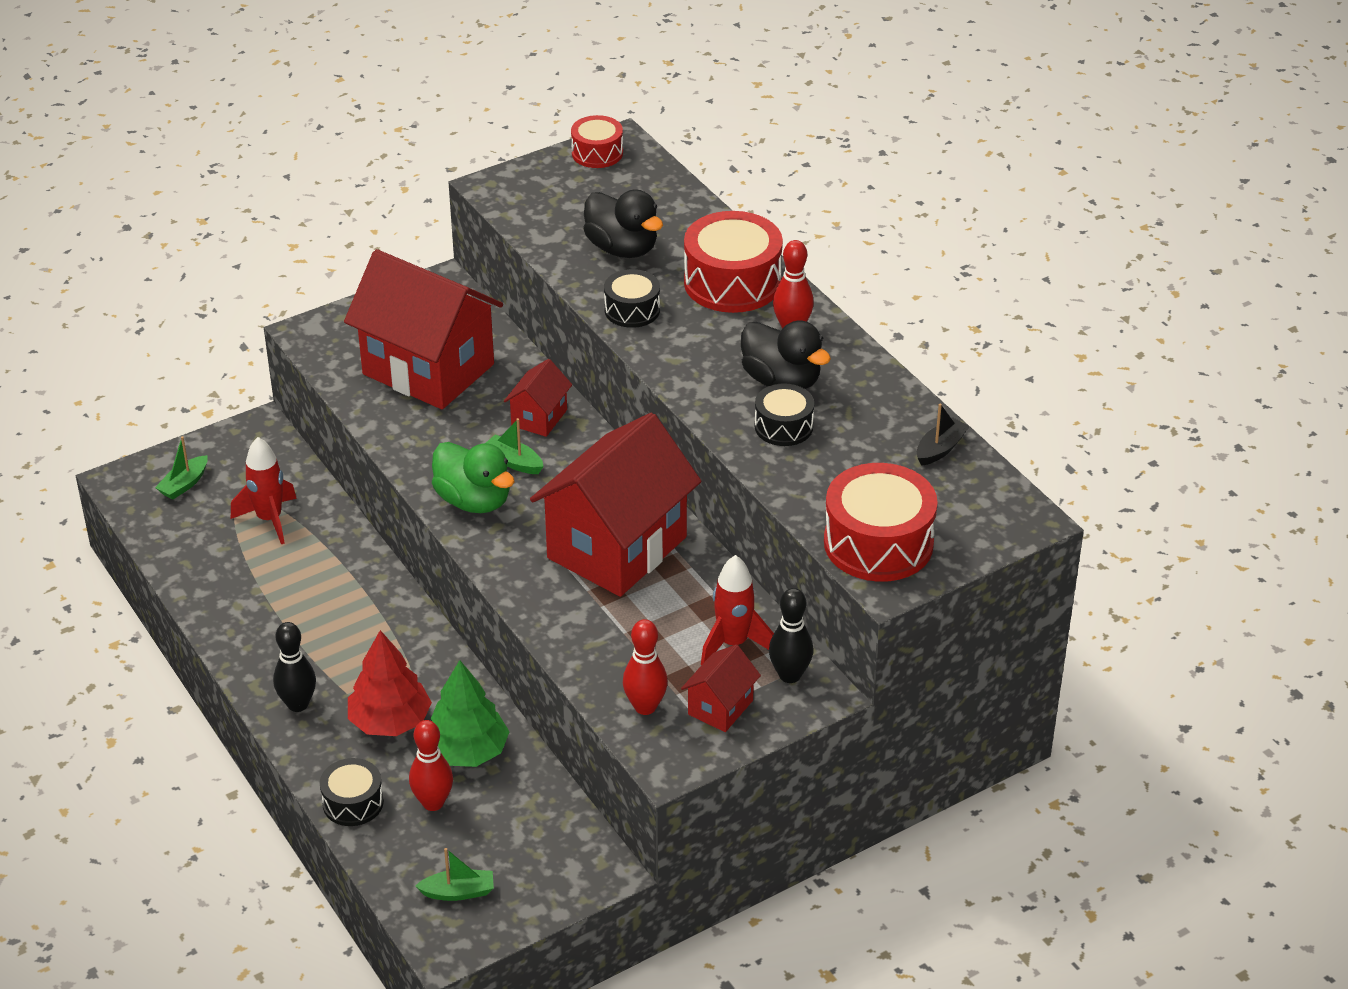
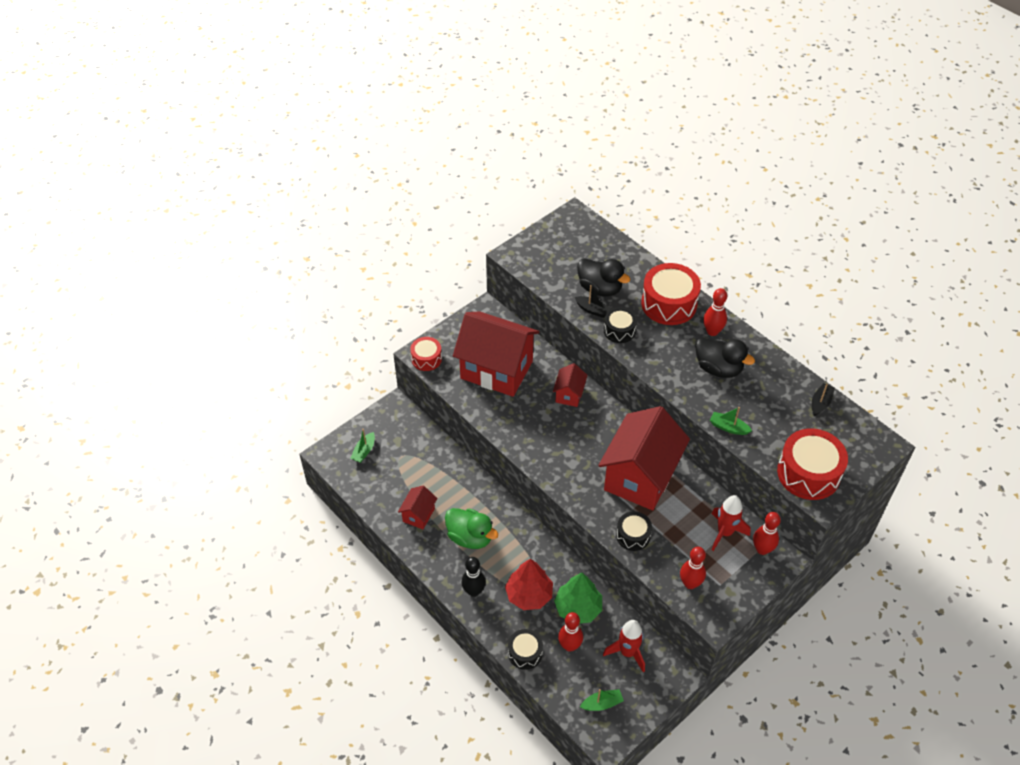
camera: 10 degrees left, 10 degrees up
red rocket [231,437,297,544] -> red rocket moved to [603,620,645,672]
green duck [432,442,515,513] -> green duck moved to [445,508,498,549]
green boat [486,418,544,474] -> green boat moved to [710,407,752,435]
red drum [571,115,623,168] -> red drum moved to [410,337,442,371]
red house [681,645,761,732] -> red house moved to [398,486,437,529]
black drum [755,383,814,446] -> black drum moved to [616,511,652,551]
black bowling pin [769,588,813,683] -> red bowling pin [753,512,781,555]
none -> black boat [575,285,612,318]

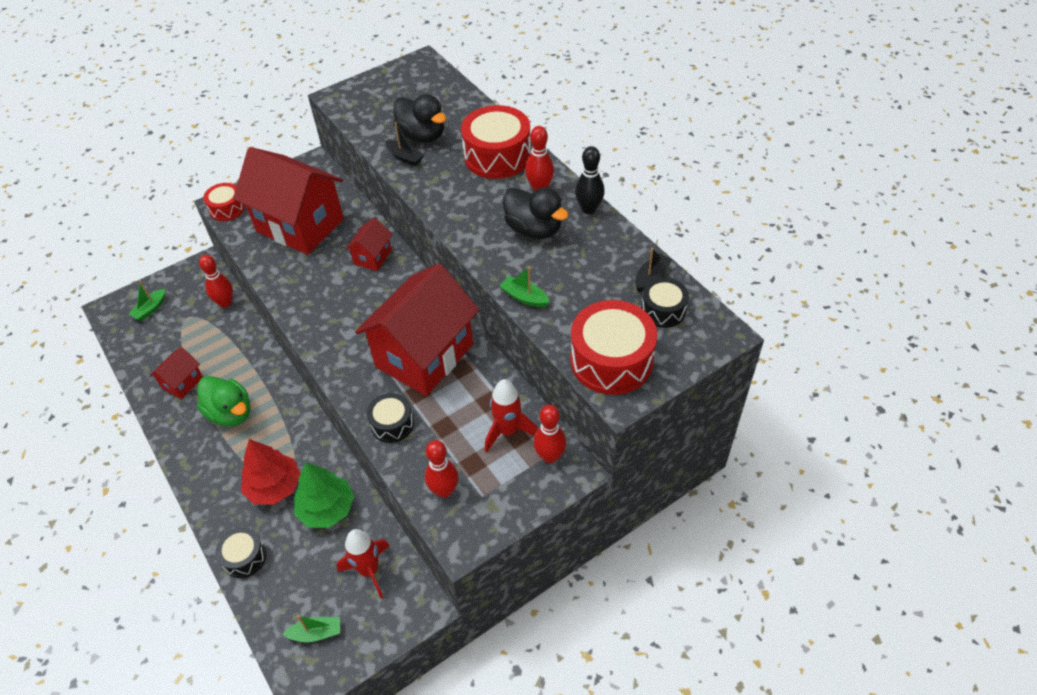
camera: 10 degrees right, 0 degrees up
black bowling pin [461,557,486,597] -> black bowling pin moved to [575,146,605,214]
red bowling pin [558,612,583,652] -> red bowling pin moved to [199,255,233,308]
black drum [604,307,637,343] -> black drum moved to [641,278,689,328]

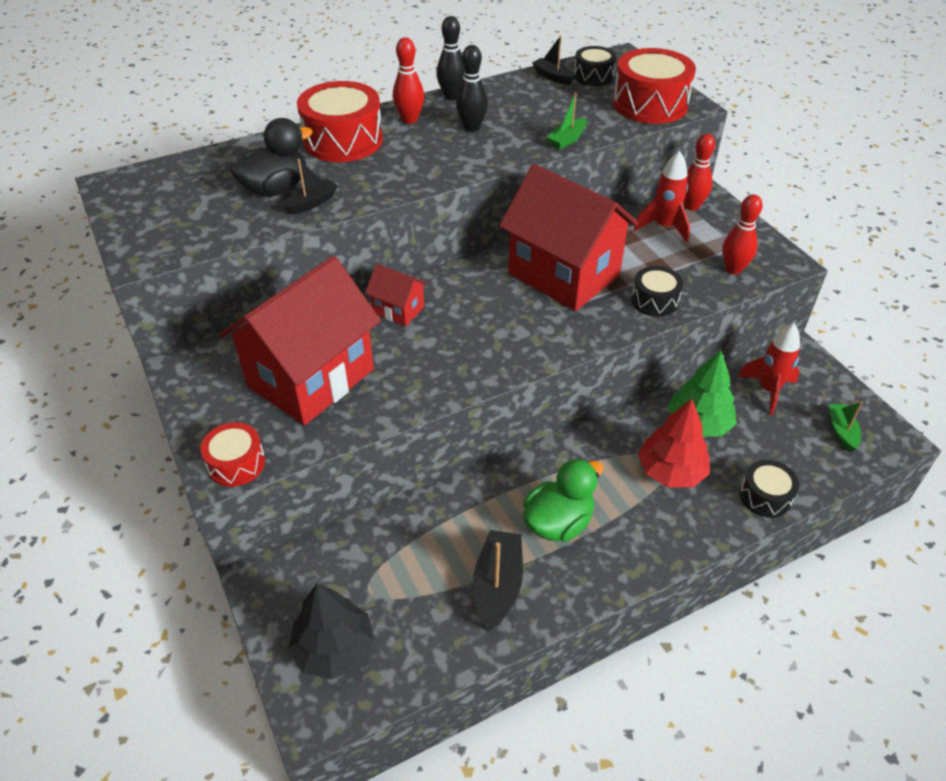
camera: 85 degrees left, 5 degrees down
green boat [129,280,165,321] -> black tree [288,583,374,680]
red house [150,347,203,399] -> black boat [473,530,523,631]
red bowling pin [199,255,233,308] -> none
black duck [503,187,569,239] -> black bowling pin [456,45,488,132]

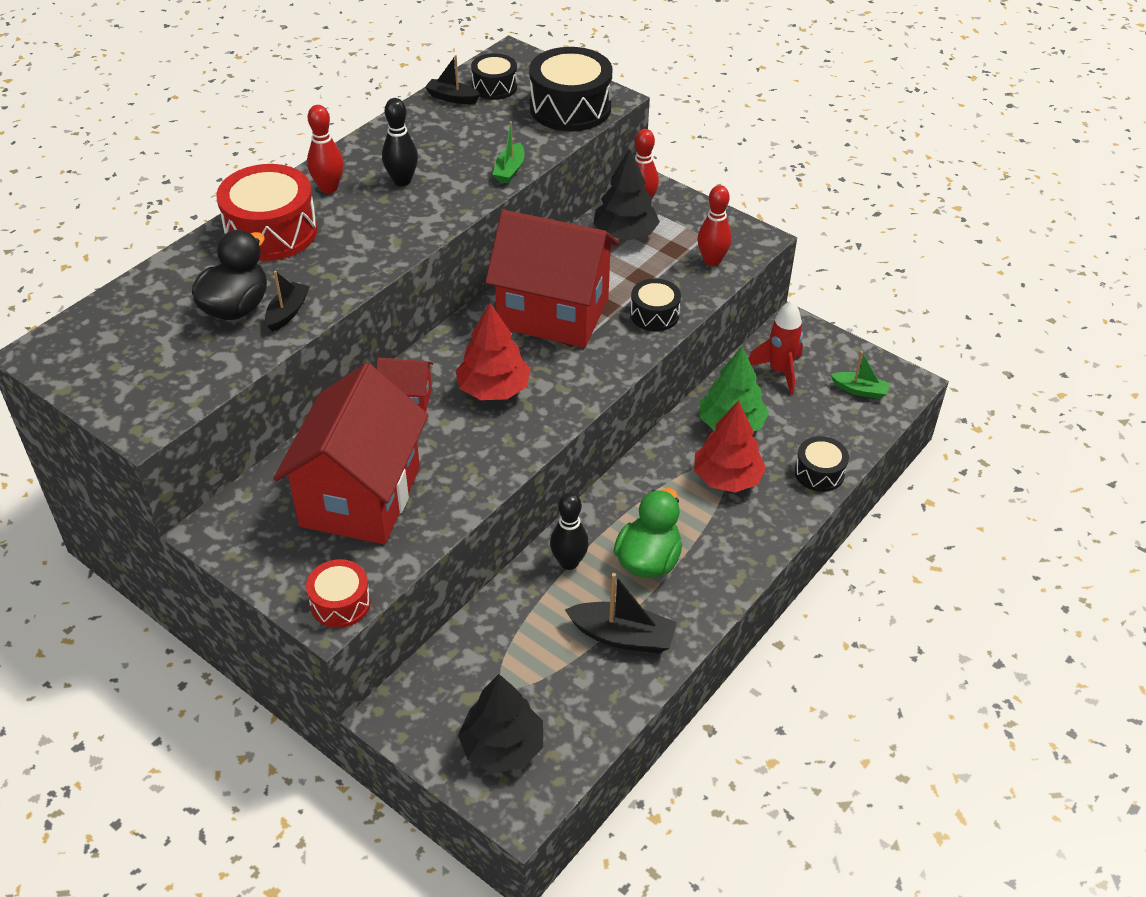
camera: 25 degrees left, 0 degrees up
black bowling pin [436,16,465,100] -> black bowling pin moved to [550,493,589,570]
black boat [473,530,523,631] -> black boat turned 120 degrees clockwise [565,573,677,653]
red drum [613,48,696,124] -> black drum [529,47,613,131]
red rocket [634,151,690,243] -> black tree [593,149,660,240]
green boat [829,402,863,452] -> green boat turned 135 degrees clockwise [830,351,890,399]
none -> red tree [456,303,531,400]

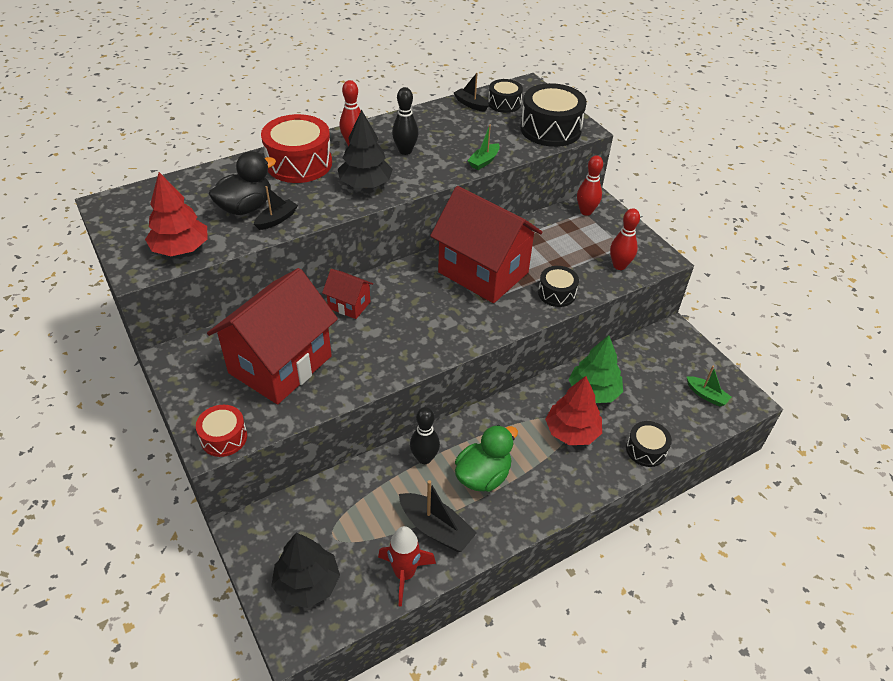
camera: 20 degrees right, 0 degrees up
red tree [456,303,531,400] -> red tree moved to [145,172,207,256]
black tree [593,149,660,240] -> black tree moved to [338,110,393,188]
red rocket [749,300,803,395] -> red rocket moved to [378,526,436,607]

